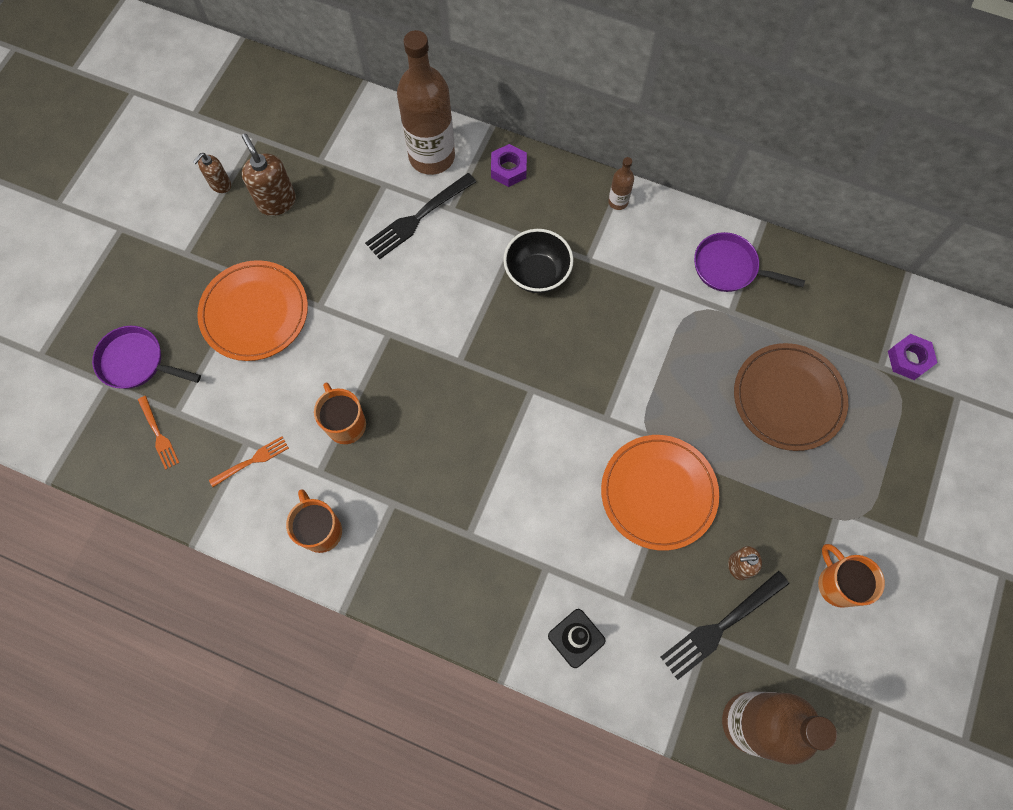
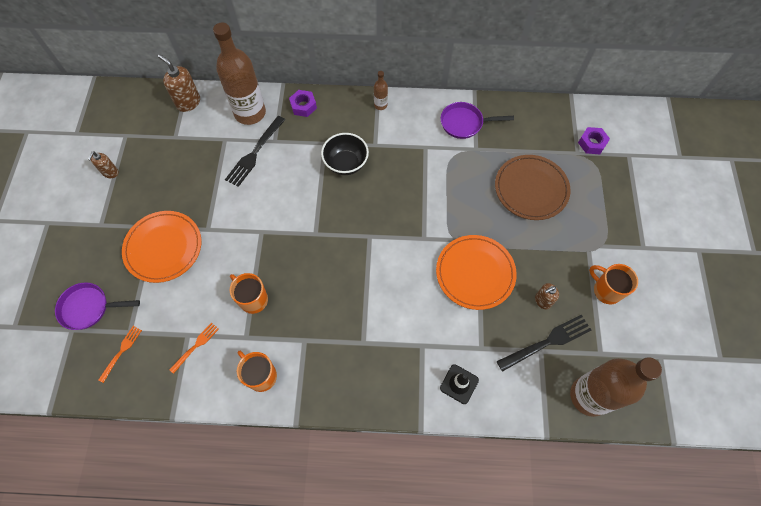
camera: 20 degrees left, 5 degrees down
orange fork [138,396,179,469] -> orange fork turned 105 degrees counterclockwise [98,326,142,383]
brown soap dispenser [241,133,296,216] -> brown soap dispenser moved to [158,54,200,112]
black fork [661,571,789,680] -> black fork turned 150 degrees counterclockwise [497,315,591,372]

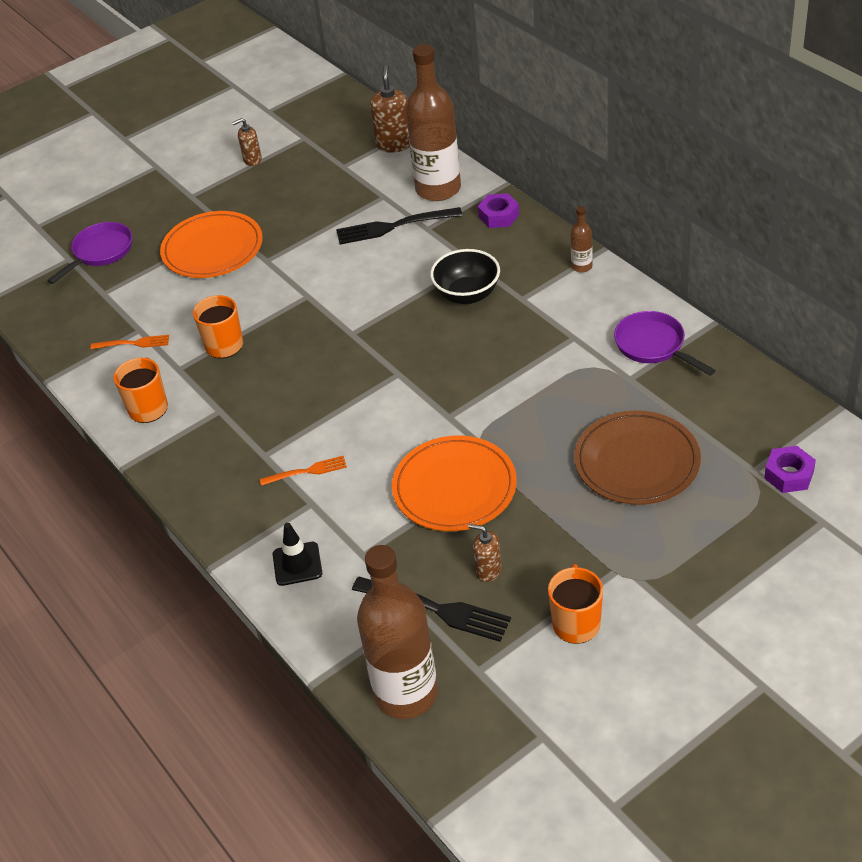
camera: 55 degrees right, 20 degrees down
purple pan [55,283,140,330] -> purple pan turned 75 degrees clockwise [47,222,132,284]
orange fork [98,326,142,383] -> orange fork moved to [260,456,347,486]

